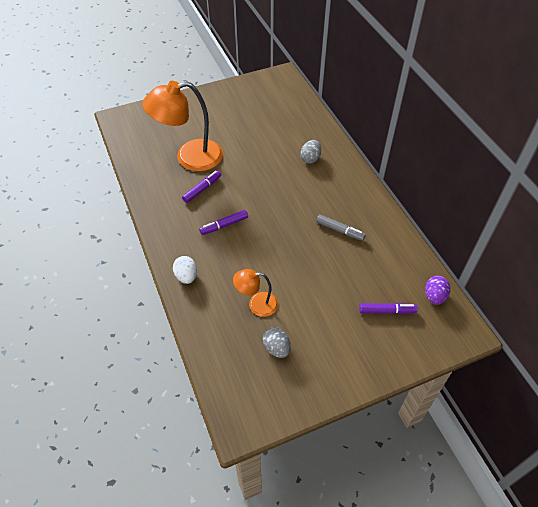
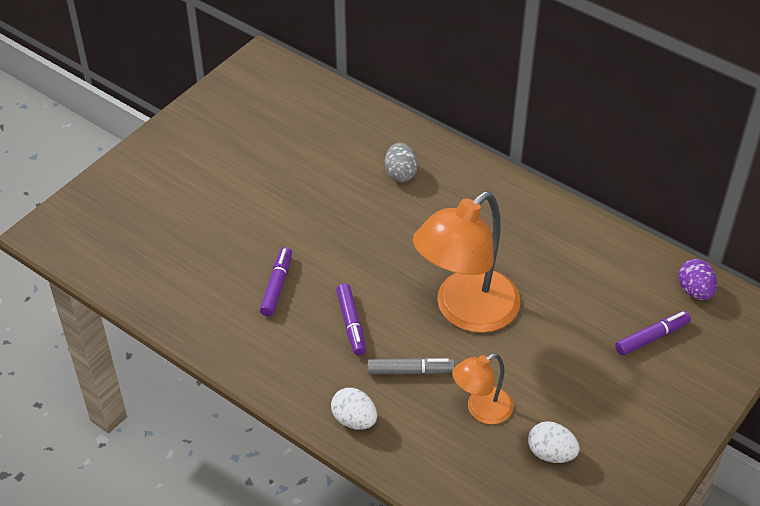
camera: 30 degrees left, 5 degrees down
orange lamp [142,81,223,172] -> orange lamp moved to [413,191,520,333]
purple marker [199,210,248,235] -> purple marker turned 45 degrees counterclockwise [336,283,366,355]
grey egg [263,327,291,358] -> white egg [528,421,580,463]
grey marker [316,214,366,241] -> grey marker moved to [367,358,455,375]

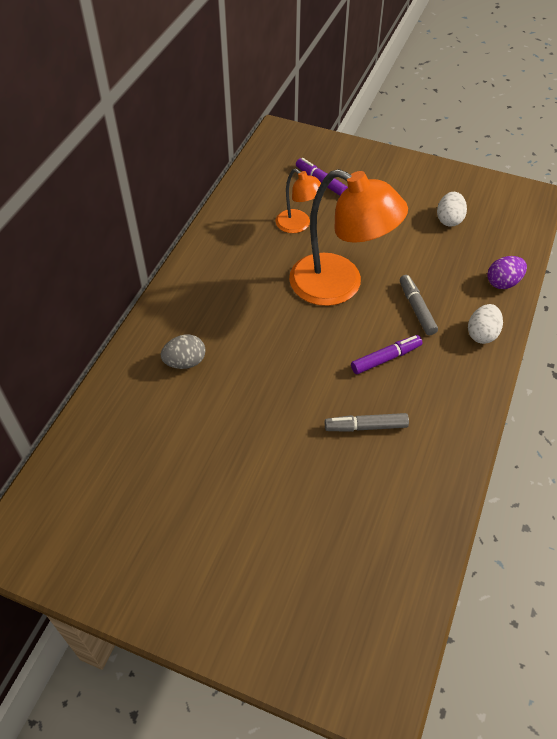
camera: 105 degrees left, 5 degrees up
purple marker [260,247,292,316] -> grey marker [325,413,409,432]
orange lamp [452,353,513,424] -> orange lamp moved to [275,169,321,233]
purple egg [678,259,717,300] -> purple egg moved to [487,256,527,289]

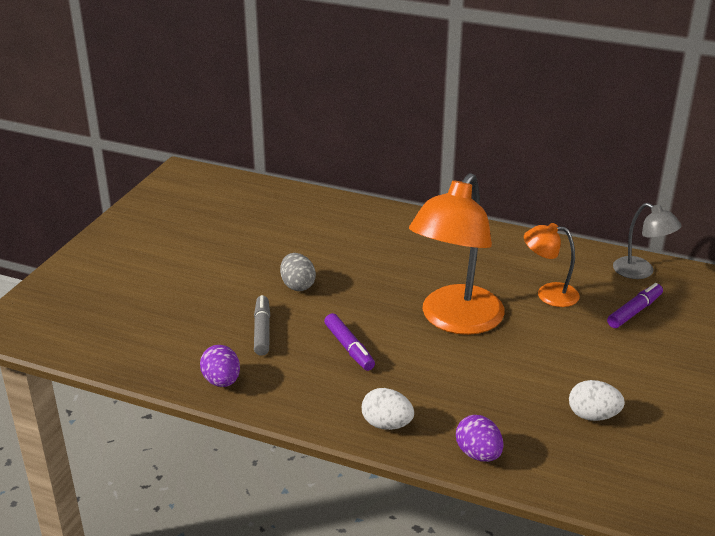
camera: 90 degrees right, 20 degrees down
grey egg [160,334,206,369] -> grey egg moved to [280,253,316,291]
orange lamp [275,169,321,233] -> orange lamp turned 60 degrees clockwise [524,223,580,307]
grey marker [400,275,438,335] -> none
none -> purple egg [200,345,240,387]
none -> grey lamp [613,203,682,279]

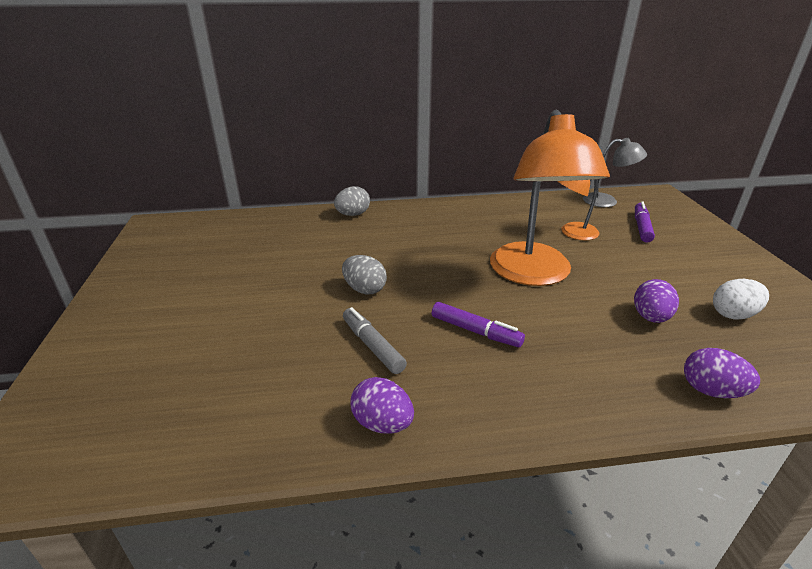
camera: 30 degrees left, 0 degrees up
white egg [362,388,414,430] -> none
none -> grey egg [334,186,370,216]
none -> purple egg [634,279,679,323]

